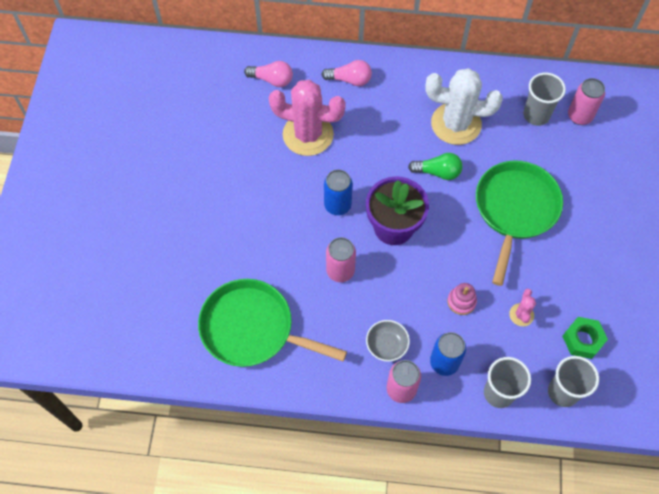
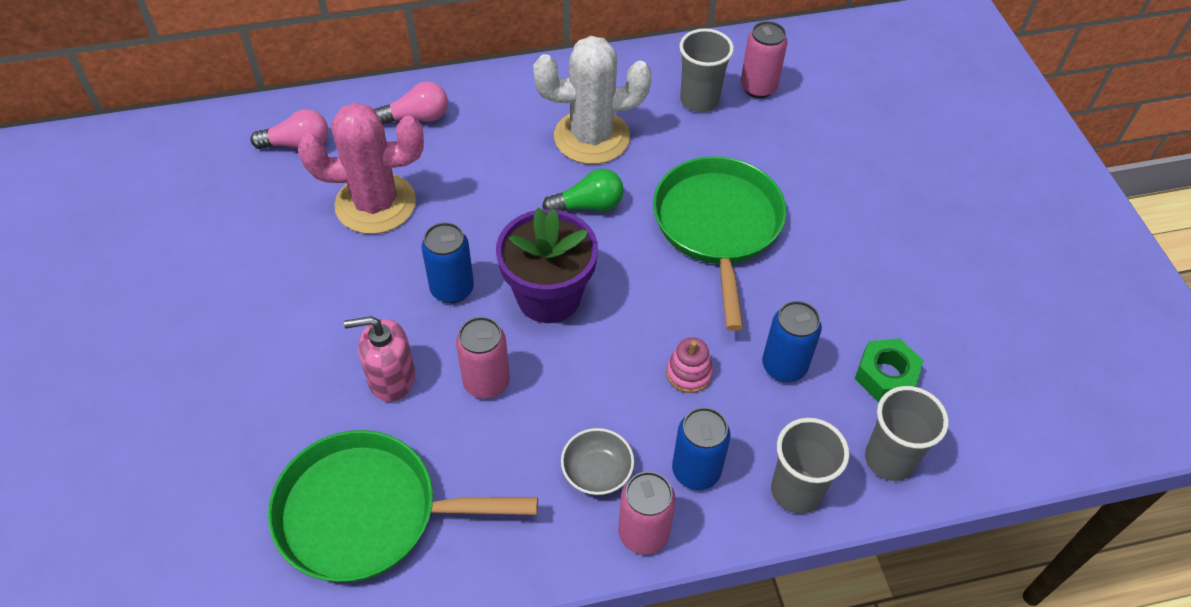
camera: 20 degrees left, 10 degrees down
pink cactus [509,289,536,326] -> blue can [762,301,822,382]
none -> pink soap dispenser [344,316,415,402]

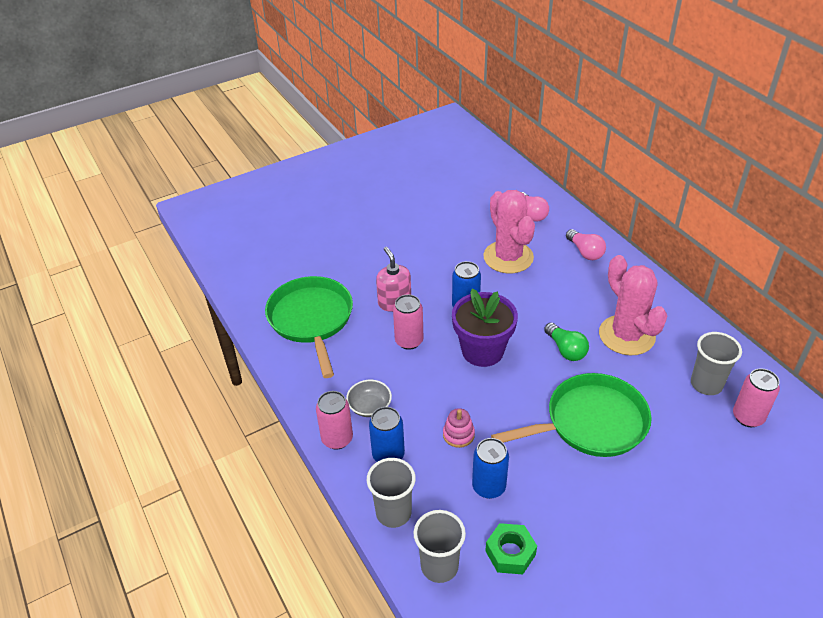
camera: 75 degrees right, 10 degrees down
white cactus [533,36,652,164] -> pink cactus [599,255,668,355]

